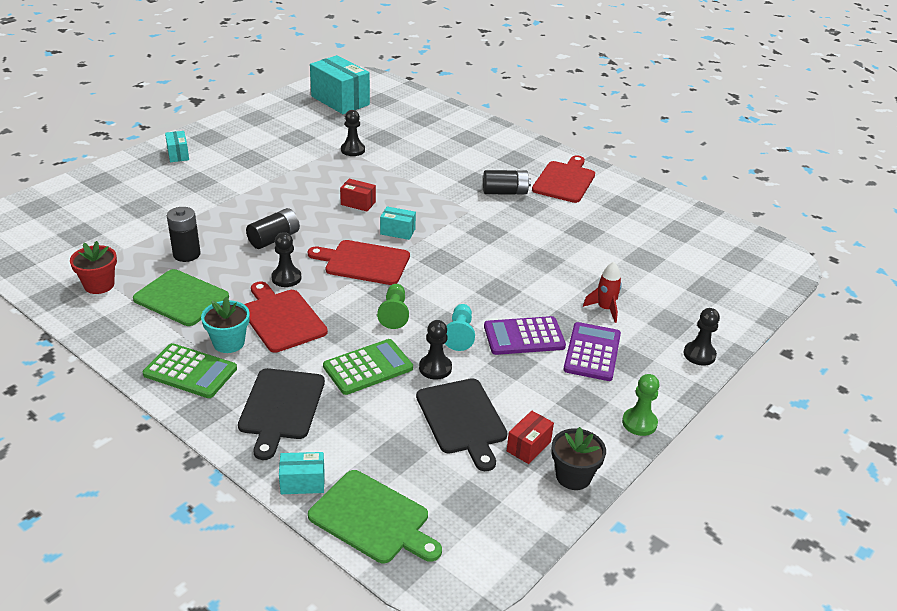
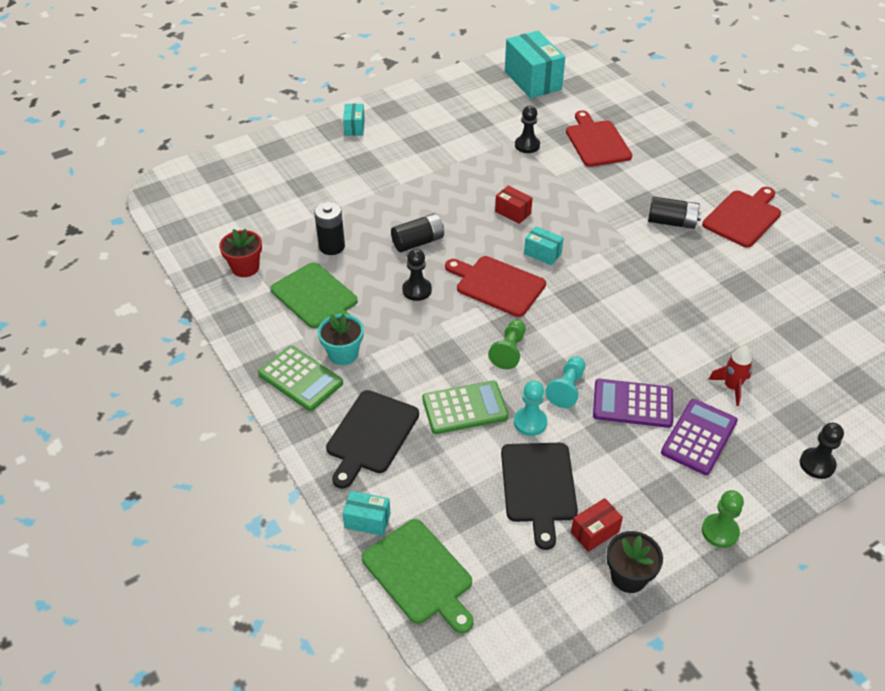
camera: 20 degrees right, 10 degrees up
red cutting board [244,281,328,353] -> red cutting board moved to [566,111,632,167]
black pawn [419,320,452,380] -> turquoise pawn [514,380,547,436]

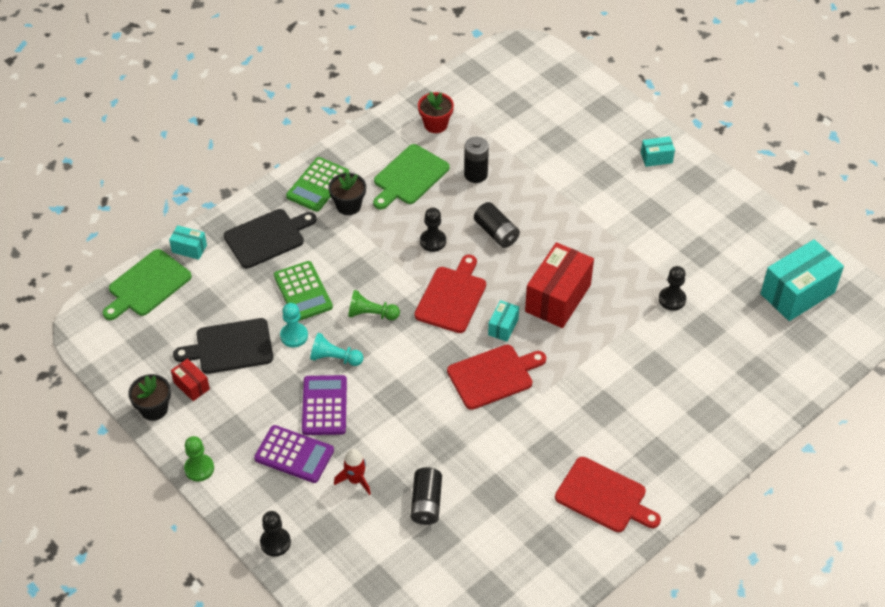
camera: 80 degrees right, 5 degrees up
turquoise flower pot [318,313,364,365] -> black flower pot [329,172,366,215]
black cutting board [326,390,419,489] -> black cutting board turned 135 degrees clockwise [224,209,316,268]
turquoise box [342,491,390,536] -> turquoise box turned 75 degrees counterclockwise [169,225,207,260]
red box [495,186,532,224] -> red box [525,242,594,328], size x2.07
red cutting board [566,111,632,167] -> red cutting board moved to [447,345,546,410]
black battery [648,197,702,229] -> black battery moved to [411,467,442,525]

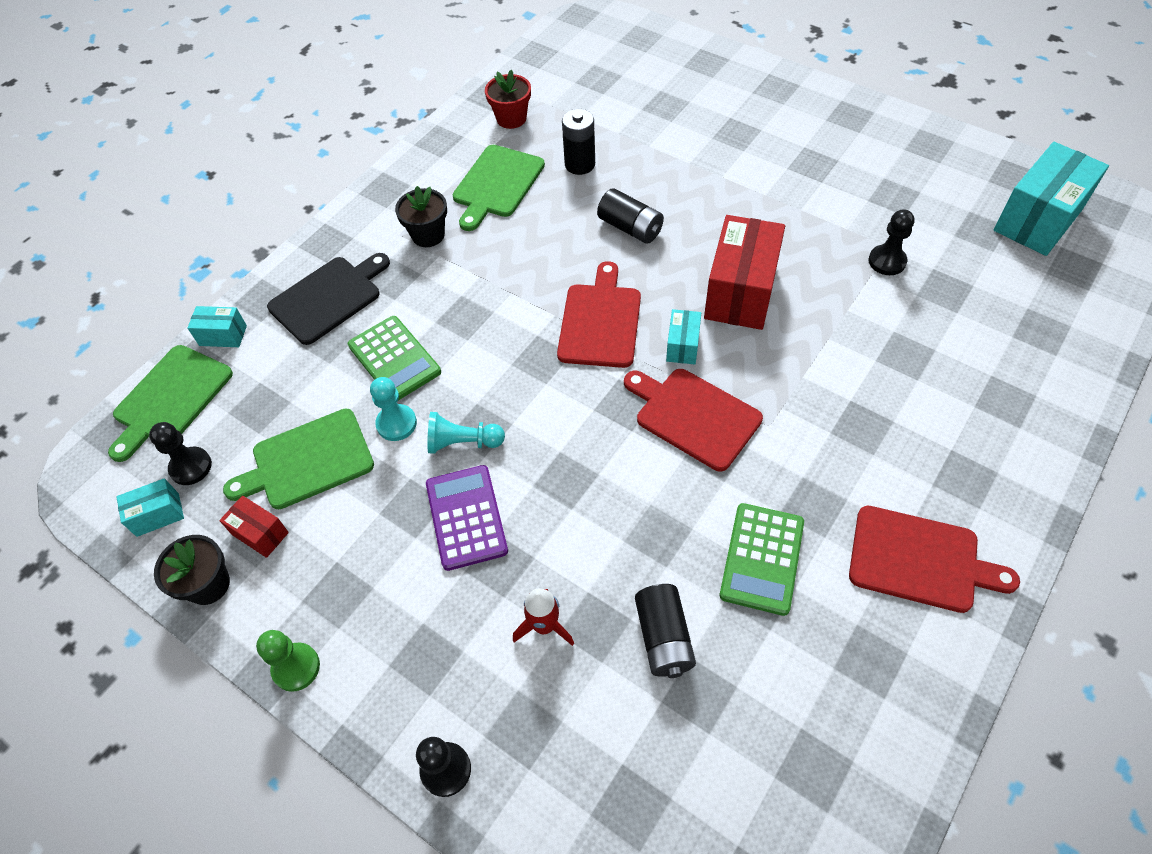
camera: 10 degrees left, 5 degrees up
black cutting board [173,318,273,374] -> green cutting board [223,408,374,509]
purple calculator [254,425,334,483] -> none
green calculator [286,157,349,212] -> green calculator moved to [720,503,804,616]
green pawn [348,290,400,320] -> none
black pawn [420,208,446,252] -> black pawn moved to [149,422,212,485]
red cutting board [447,345,546,410] -> red cutting board turned 105 degrees counterclockwise [624,369,763,471]
turquoise box [641,136,675,167] -> turquoise box moved to [116,478,184,537]

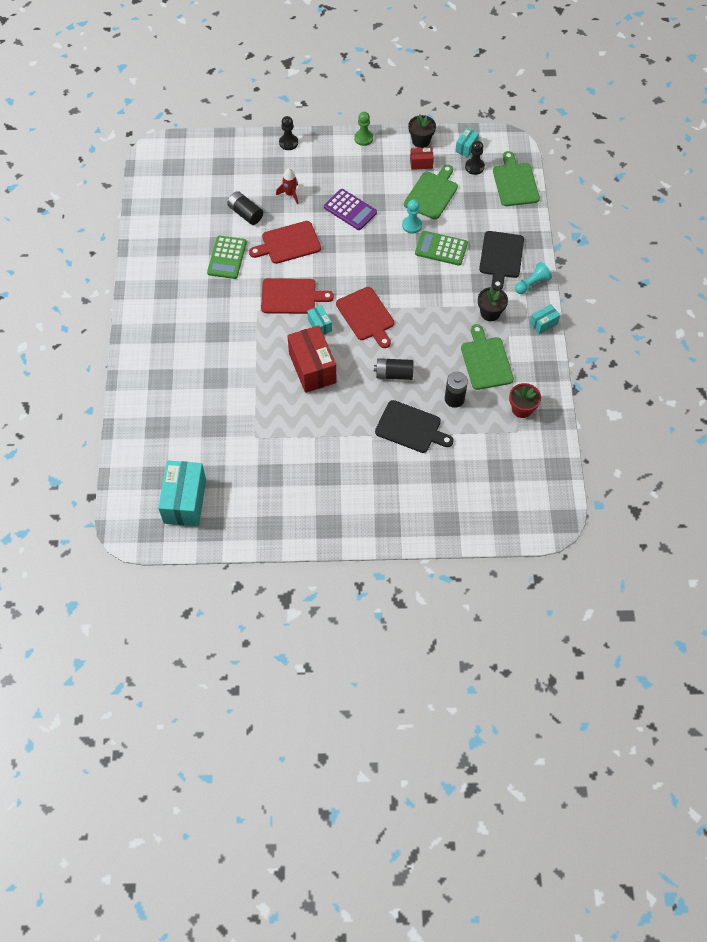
camera: 140 degrees right, 5 degrees up
turquoise box [187,306,247,347] -> turquoise box moved to [530,304,560,334]
turquoise pawn [427,412,505,454] -> turquoise pawn moved to [515,262,552,294]
green calculator [720,503,804,616] -> green calculator turned 150 degrees counterclockwise [207,236,247,279]
red cutting board [849,506,1020,613] -> red cutting board moved to [249,221,321,264]
black pawn [869,209,914,275] -> none
none -> black cutting board [375,400,454,453]

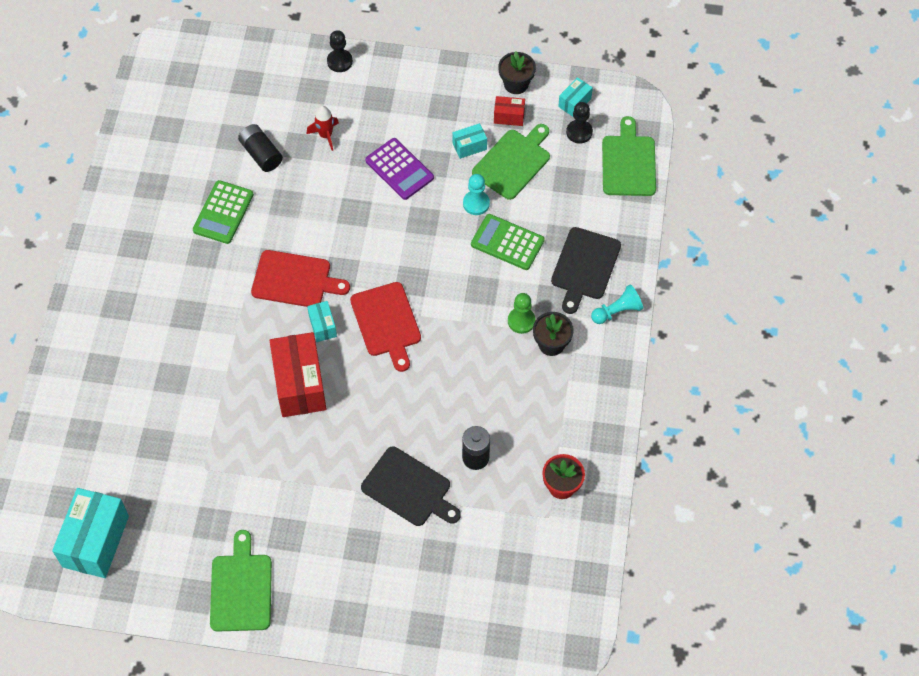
camera: 10 degrees right, 0 degrees up
red cutting board [249,221,321,264] -> none
green pawn [354,112,373,146] -> green pawn moved to [508,293,536,334]
black battery [374,358,414,380] -> none
green cutting board [461,324,514,390] -> green cutting board moved to [210,530,272,632]
turquoise box [530,304,560,334] -> turquoise box moved to [453,123,487,159]

